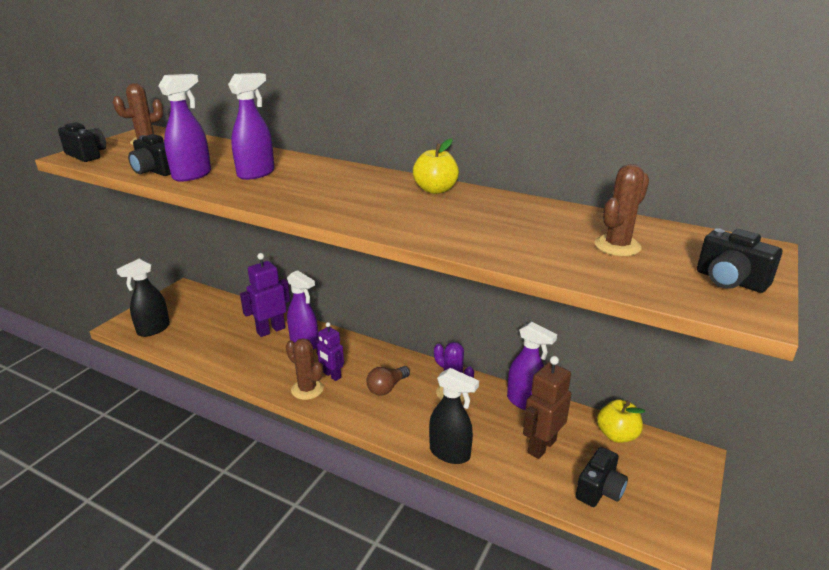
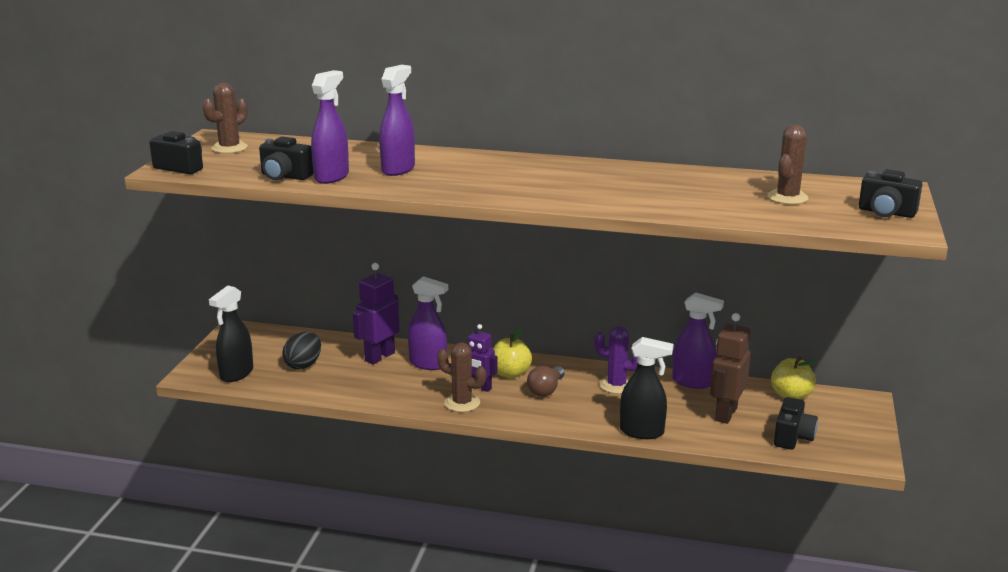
camera: 15 degrees left, 5 degrees down
yellow apple [413,138,459,194] -> yellow apple moved to [493,326,532,378]
none -> black egg [282,332,321,370]

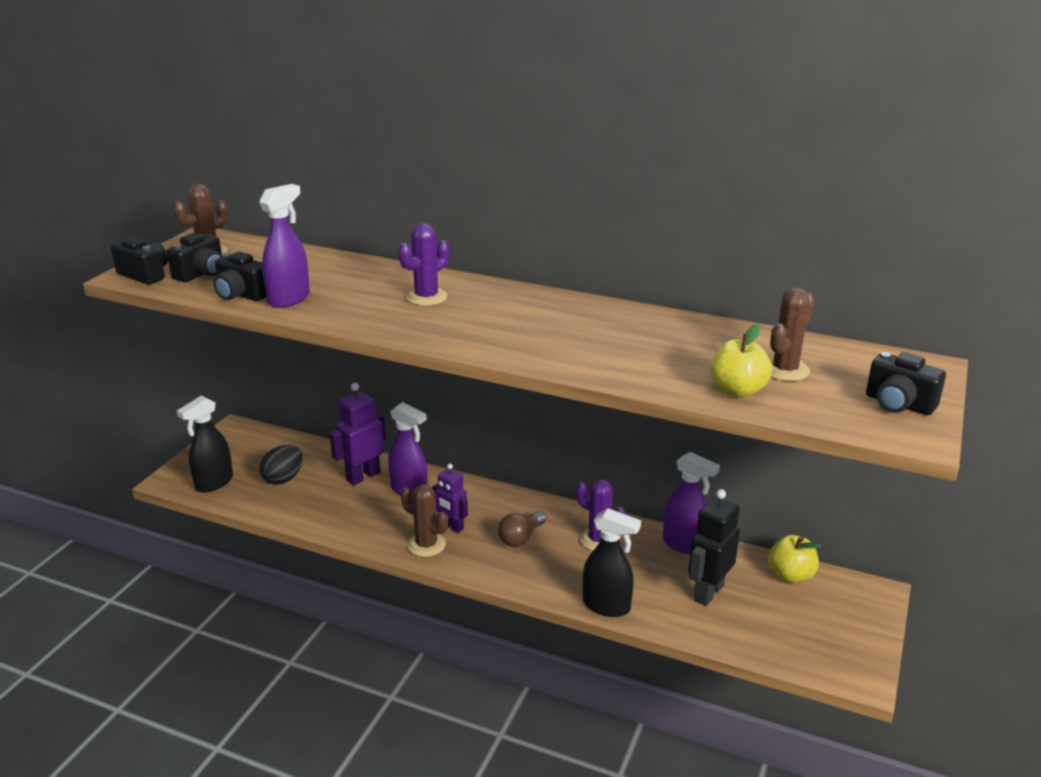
camera: 10 degrees right, 5 degrees up
purple spray bottle [379,65,415,176] -> none
yellow apple [493,326,532,378] -> yellow apple moved to [710,324,772,398]
brown robot [710,313,751,424] -> black robot [688,489,740,606]
black camera [774,397,818,450] -> black camera moved to [166,233,222,282]
none -> purple cactus [398,223,449,306]

